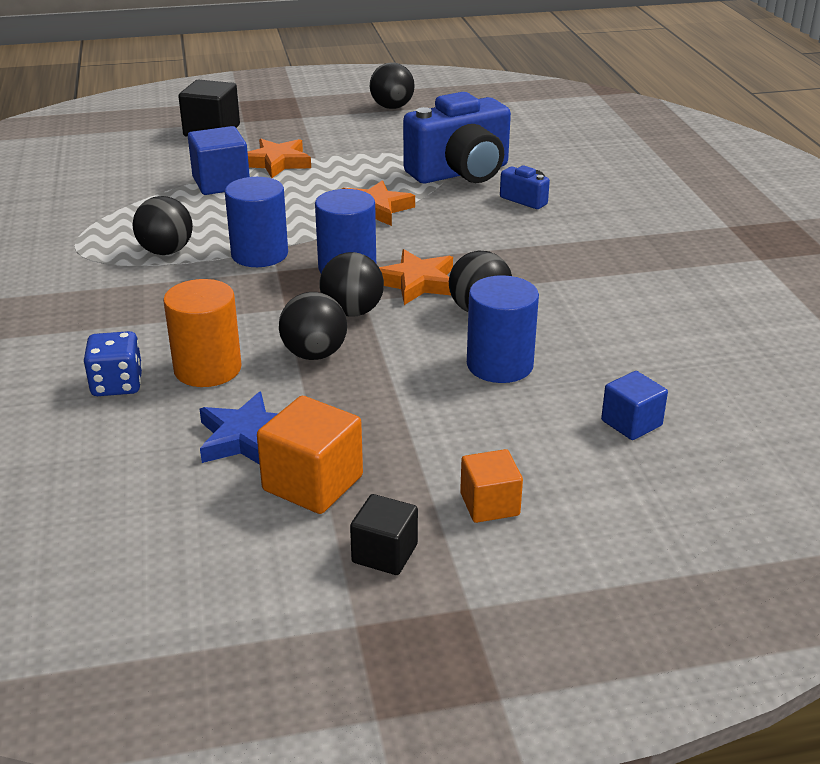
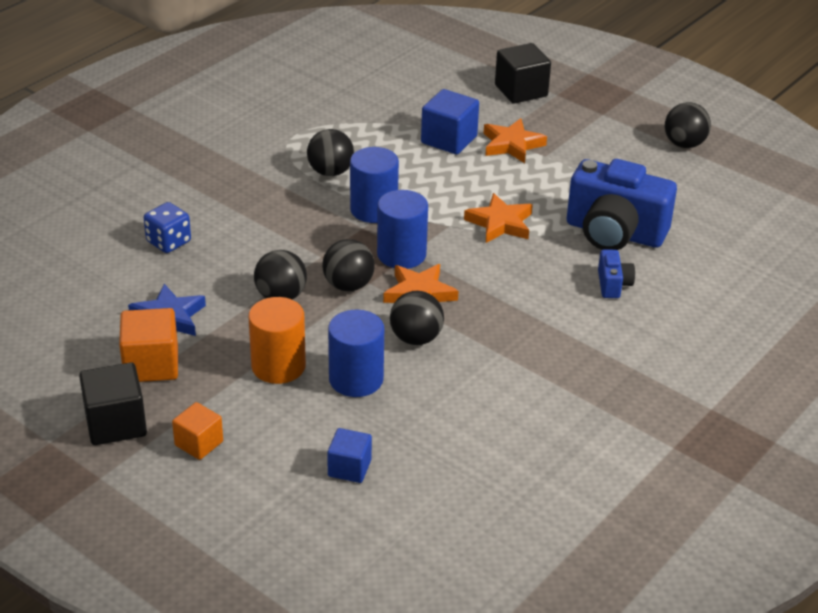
camera: 50 degrees right, 5 degrees up
orange cylinder [163,279,242,387] -> orange cylinder moved to [249,297,306,384]
black cube [350,494,418,575] -> black cube [79,363,147,445], size x1.56

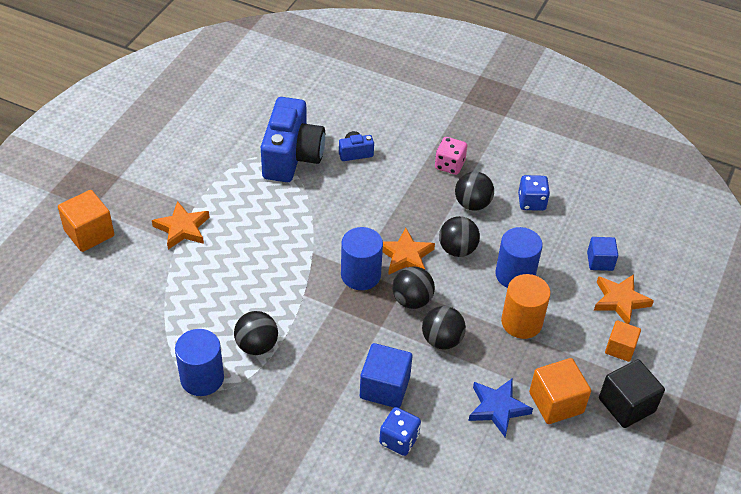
camera: 105 degrees left, 10 degrees up
blue cylinder [350,147,399,223] -> blue cylinder moved to [175,329,224,396]
blue cube [421,89,479,155] -> blue cube moved to [360,343,413,408]
orange star [464,193,533,243] -> orange star moved to [594,274,654,324]
black cube [495,43,551,104] -> orange cube [58,190,114,252]
black ball [665,102,711,148] -> black ball moved to [455,172,494,211]
none -> pink dice [435,137,467,175]
none -> blue dice [518,175,550,211]

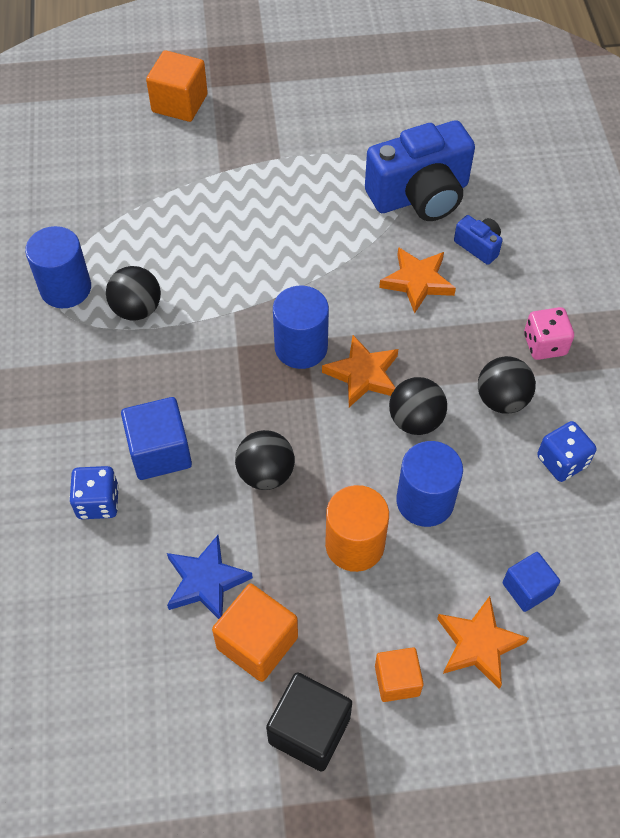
camera: 60 degrees right, 10 degrees up
orange star [152,201,209,250] -> orange star moved to [379,247,456,314]
black ball [392,267,435,309] -> none

